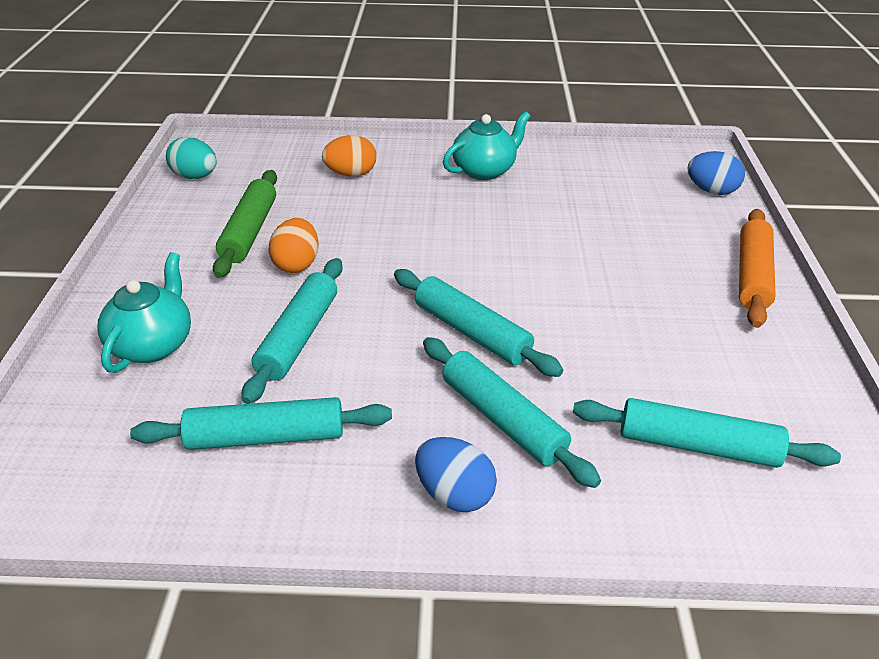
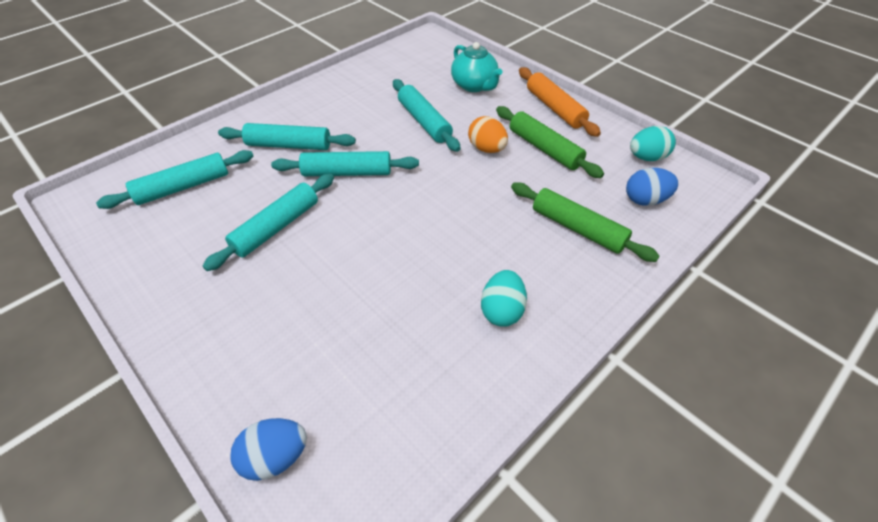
camera: 135 degrees right, 10 degrees up
turquoise rolling pin [130,397,392,450] -> turquoise rolling pin moved to [203,174,334,271]
orange egg [322,135,376,177] -> green rolling pin [511,182,660,262]
blue egg [415,437,497,512] -> blue egg moved to [626,168,679,206]
turquoise teapot [443,111,530,180] -> turquoise egg [481,270,527,327]
orange rolling pin [739,209,776,328] -> orange rolling pin moved to [519,67,601,137]

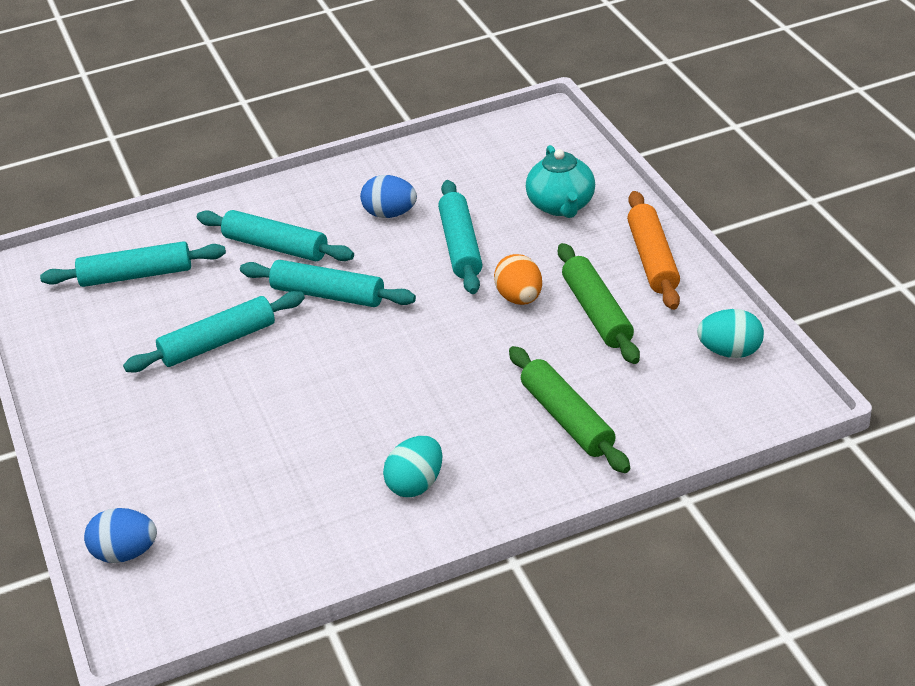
camera: 25 degrees right, 10 degrees down
blue egg [626,168,679,206] -> blue egg moved to [360,175,417,218]

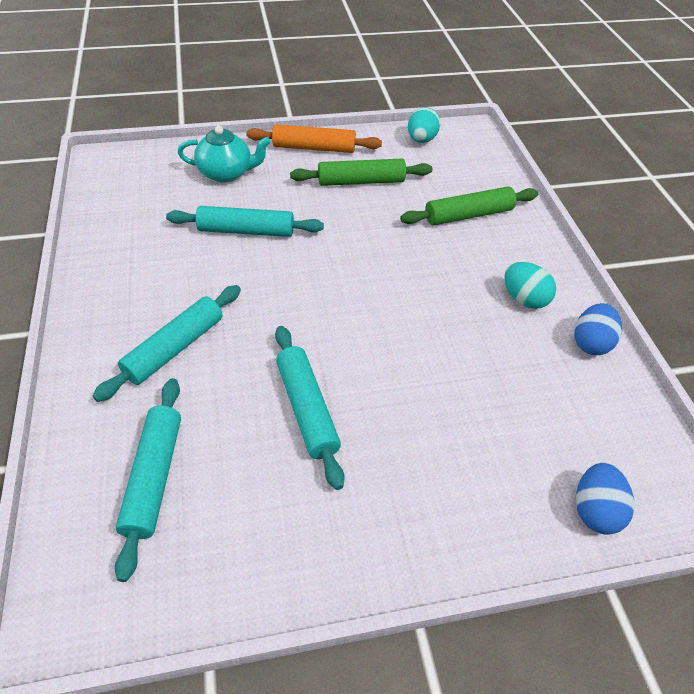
camera: 85 degrees left, 10 degrees up
turquoise rolling pin [240,260,416,307] -> none
blue egg [360,175,417,218] -> blue egg moved to [574,303,622,355]
orange egg [494,254,542,305] -> none

